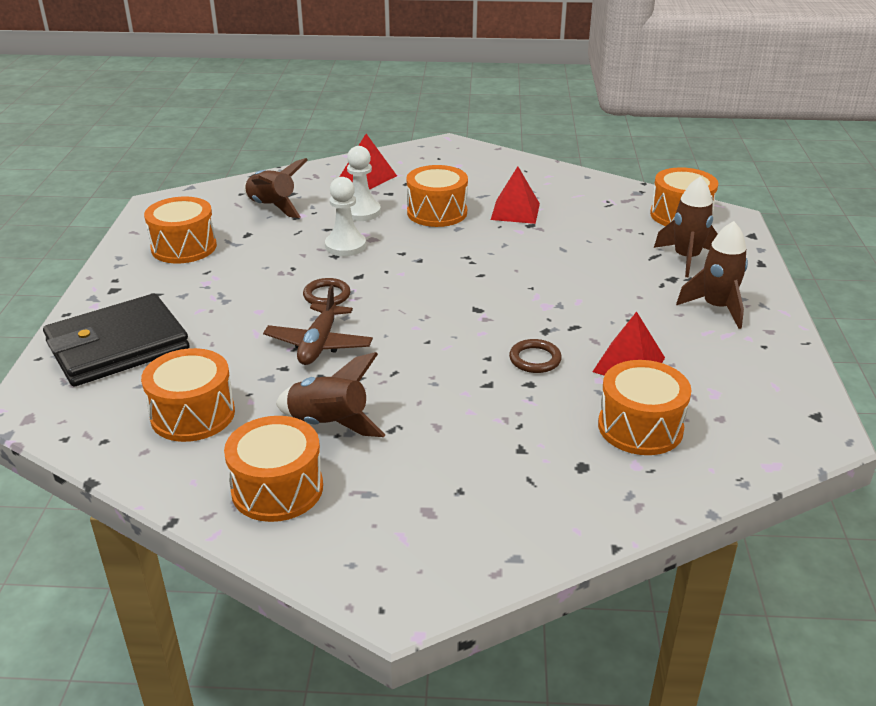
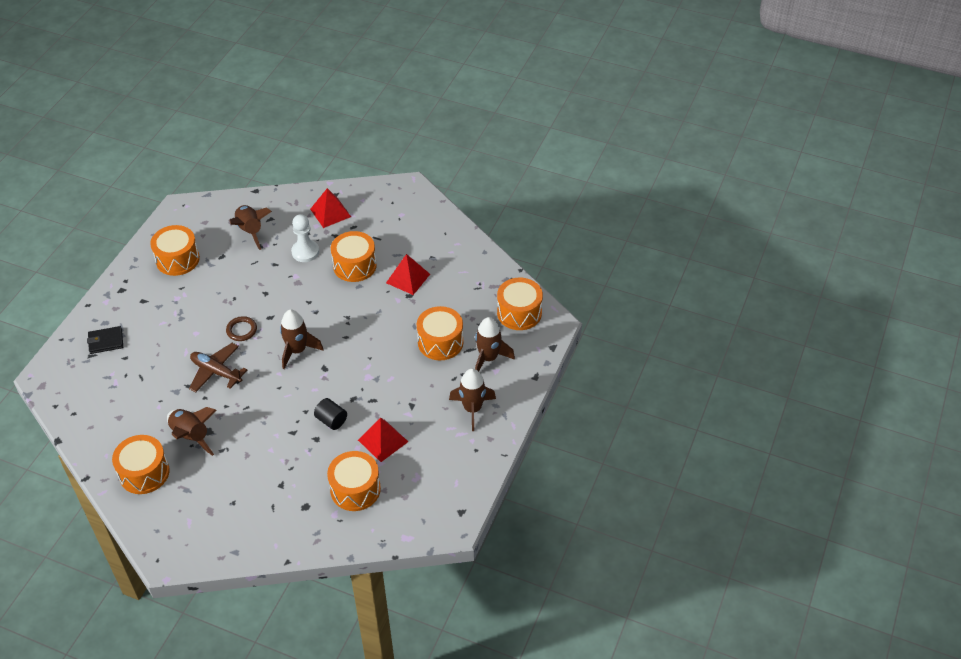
camera: 20 degrees right, 15 degrees up
black wallet [43,294,190,386] -> black wallet [87,326,123,354], size x0.46
orange drum [141,348,235,442] -> orange drum moved to [417,306,463,360]
brown plane [263,285,373,365] -> brown plane turned 90 degrees clockwise [189,343,248,392]
white pawn [325,177,366,256] -> none
brown ring [509,339,562,373] -> black cylinder [314,398,347,430]
none -> brown rocket [280,309,324,369]

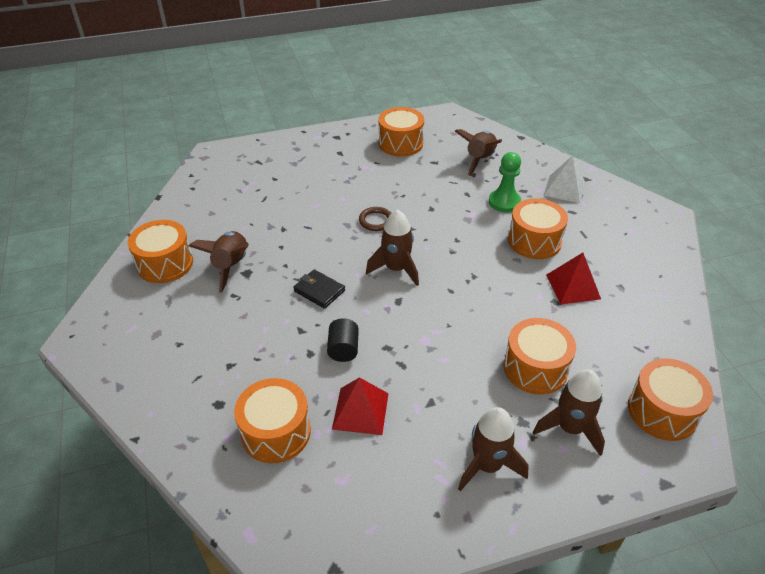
camera: 50 degrees right, 5 degrees down
black wallet [87,326,123,354] -> black wallet moved to [293,269,345,309]
brown plane [189,343,248,392] -> none
white pawn [291,214,319,262] -> green pawn [489,152,521,212]
red pyramid [310,188,351,228] -> white pyramid [543,156,585,203]

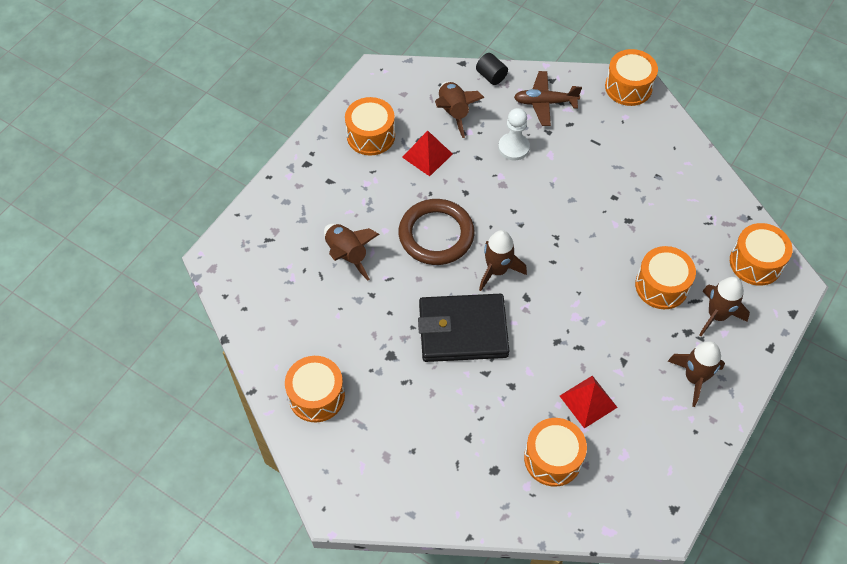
camera: 40 degrees left, 15 degrees up
brown rocket [189,231,249,292] -> brown rocket moved to [324,224,380,280]
black wallet [293,269,345,309] -> black wallet [418,294,510,362], size x2.17
black cylinder [327,319,359,362] -> black cylinder moved to [476,53,508,85]
brown ring [359,207,391,231] -> brown ring [399,199,475,265], size x2.17
green pawn [489,152,521,212] -> white pawn [498,108,530,160]
orange drum [508,198,568,259] -> orange drum moved to [605,49,658,106]
white pyramid [543,156,585,203] -> brown plane [514,71,582,126]
red pyramid [546,253,601,305] -> red pyramid moved to [402,131,453,176]

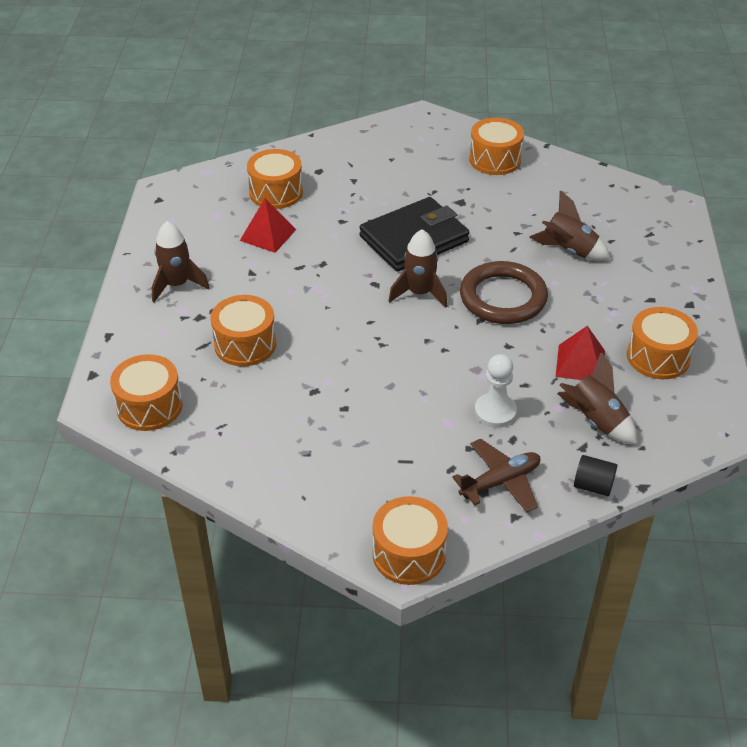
camera: 150 degrees right, 15 degrees down
brown rocket [699,277,750,336] -> none

